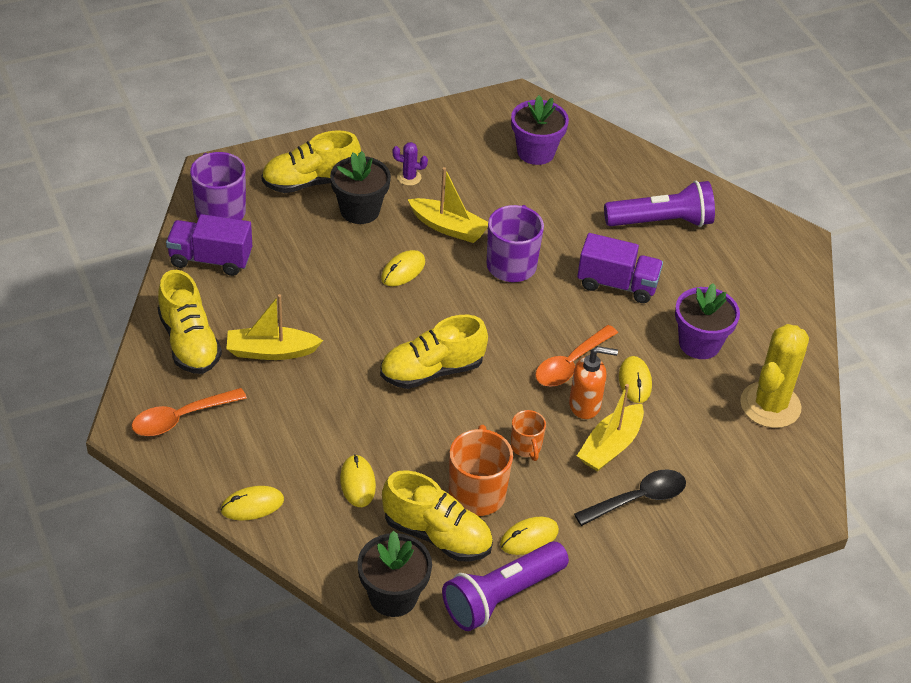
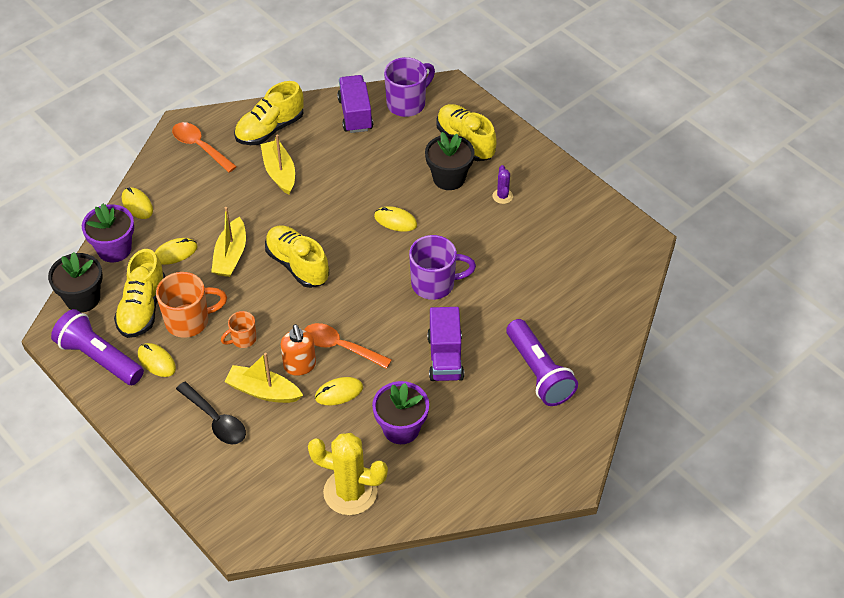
camera: 75 degrees right, 5 degrees up
yellow boat [407,167,488,243] -> yellow boat moved to [211,207,246,277]
purple flower pot [511,95,569,165] -> purple flower pot moved to [82,203,134,262]

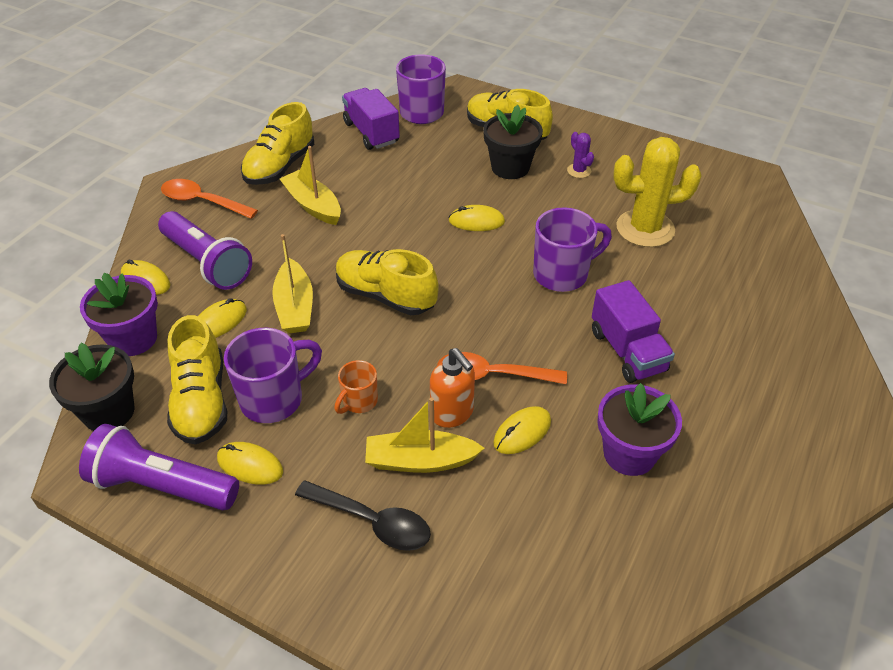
camera: 20 degrees left, 5 degrees down
orange mug [156,272,227,338] -> purple mug [224,328,322,423]
yellow cactus [308,433,388,515] -> yellow cactus moved to [613,137,702,247]
purple flashlight [506,319,578,406] -> purple flashlight moved to [158,211,252,290]

